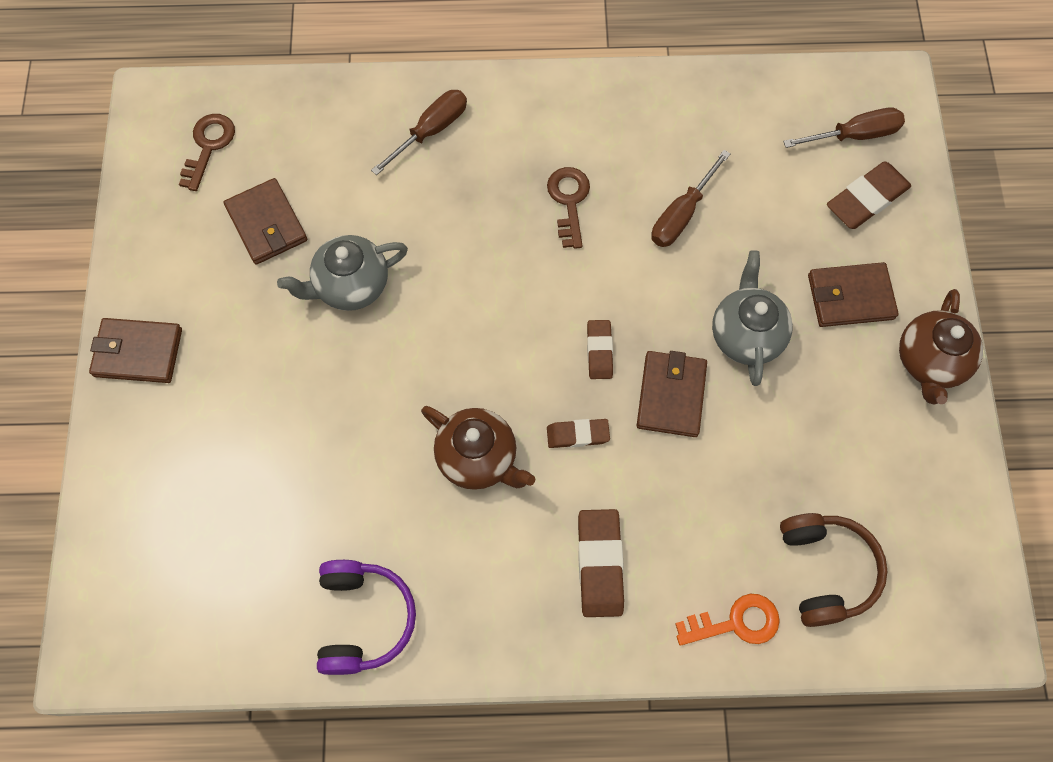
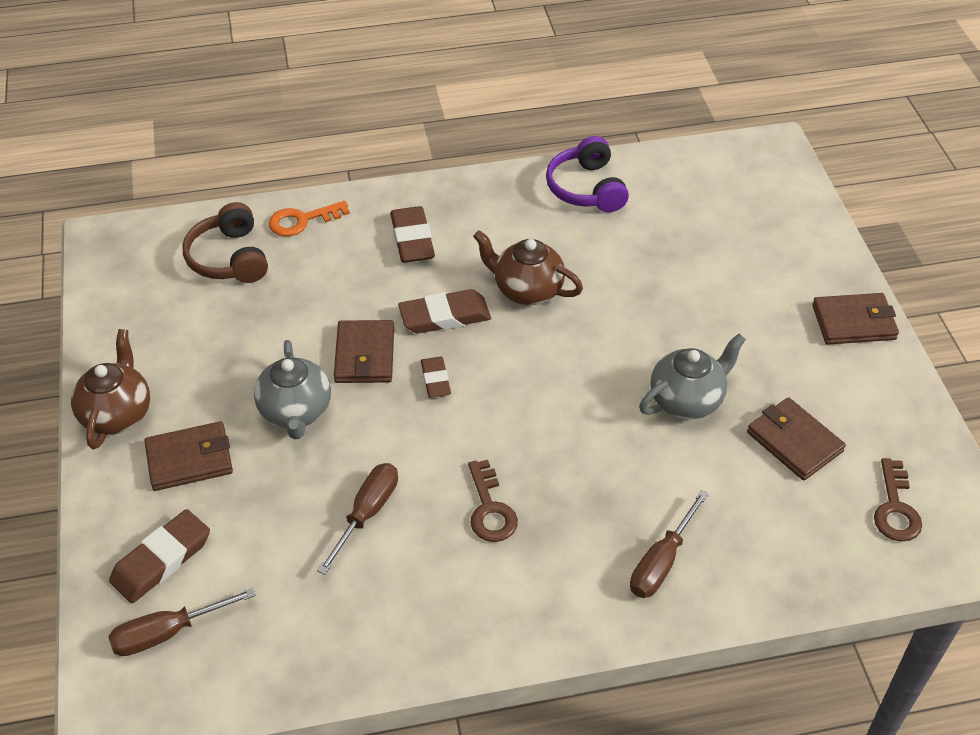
camera: 170 degrees right, 20 degrees down
brown eraser [547,419,610,448] -> brown eraser [398,289,491,334], size x1.62

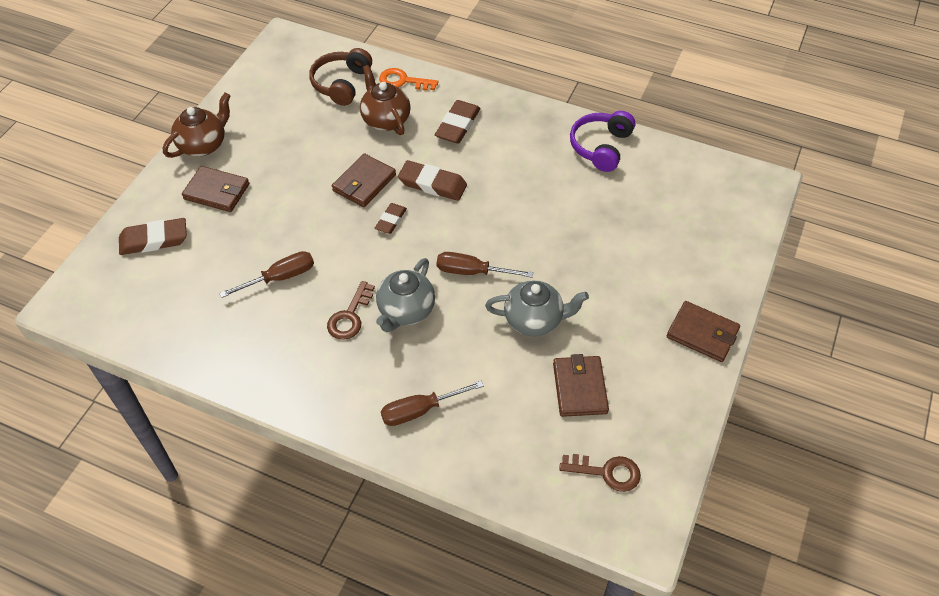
camera: 35 degrees right, 5 degrees up
brown screwdriver [108,588,256,656] -> brown screwdriver moved to [437,252,533,278]
grey teapot [254,340,331,439] -> grey teapot moved to [376,258,435,332]
brown teapot [473,230,583,305] -> brown teapot moved to [360,65,411,135]
brown key [874,458,922,542] -> brown key turned 120 degrees counterclockwise [559,454,641,492]

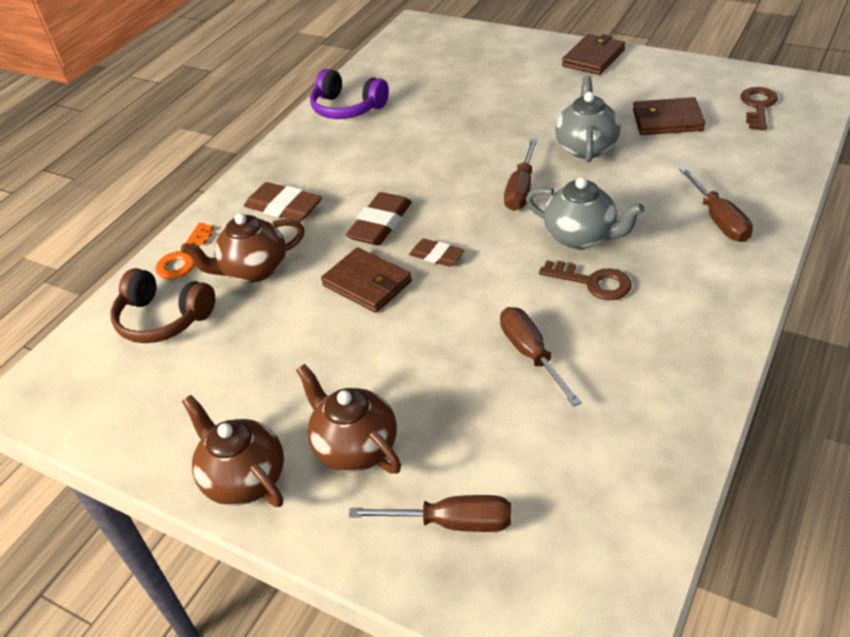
camera: 80 degrees left, 10 degrees down
brown eraser [119,218,187,255] -> brown screwdriver [349,495,511,532]
brown wallet [182,166,249,212] -> brown teapot [296,364,401,474]

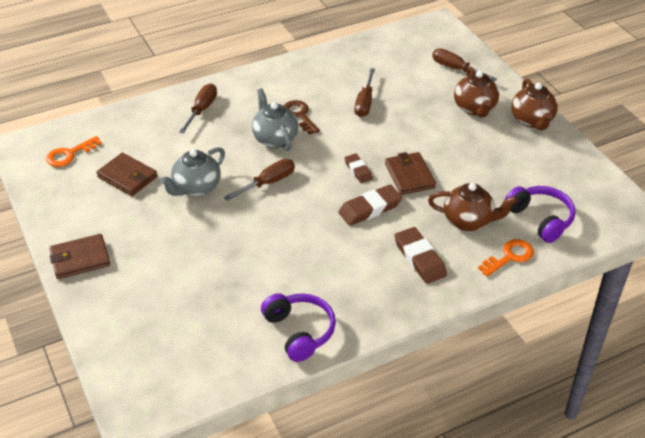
camera: 150 degrees left, 0 degrees up
brown headphones [110,268,215,343] -> purple headphones [505,186,575,243]
brown key [741,87,778,130] -> orange key [46,136,102,167]

